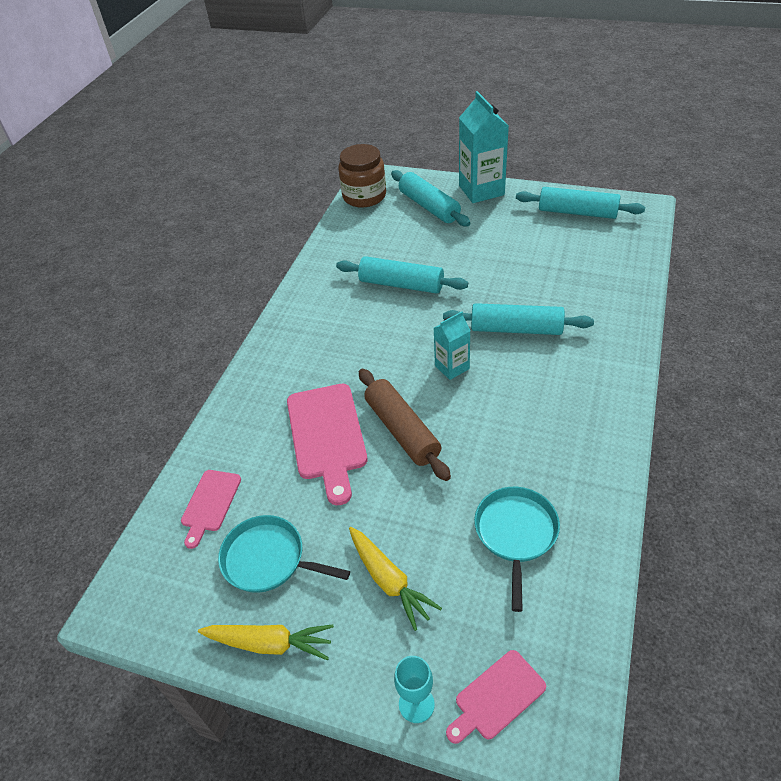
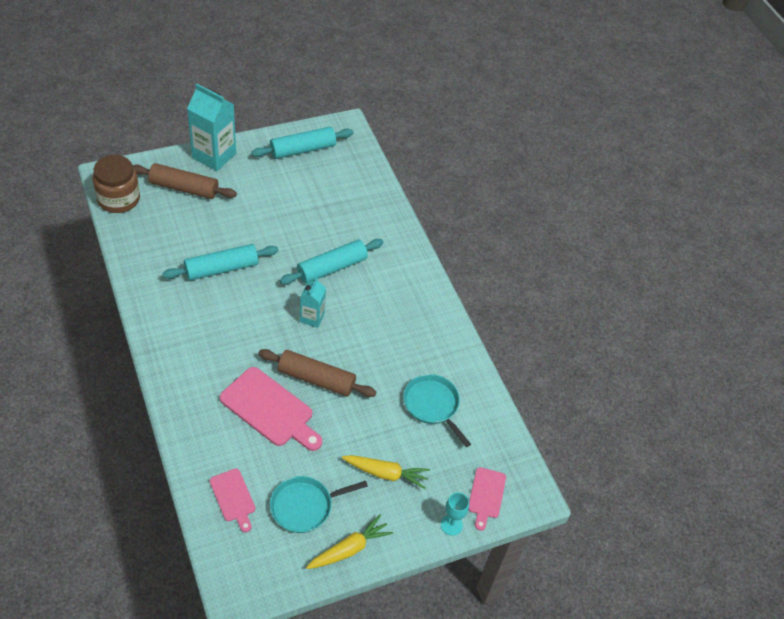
camera: 50 degrees left, 5 degrees up
turquoise rolling pin [391,170,471,226] -> brown rolling pin [133,163,237,199]

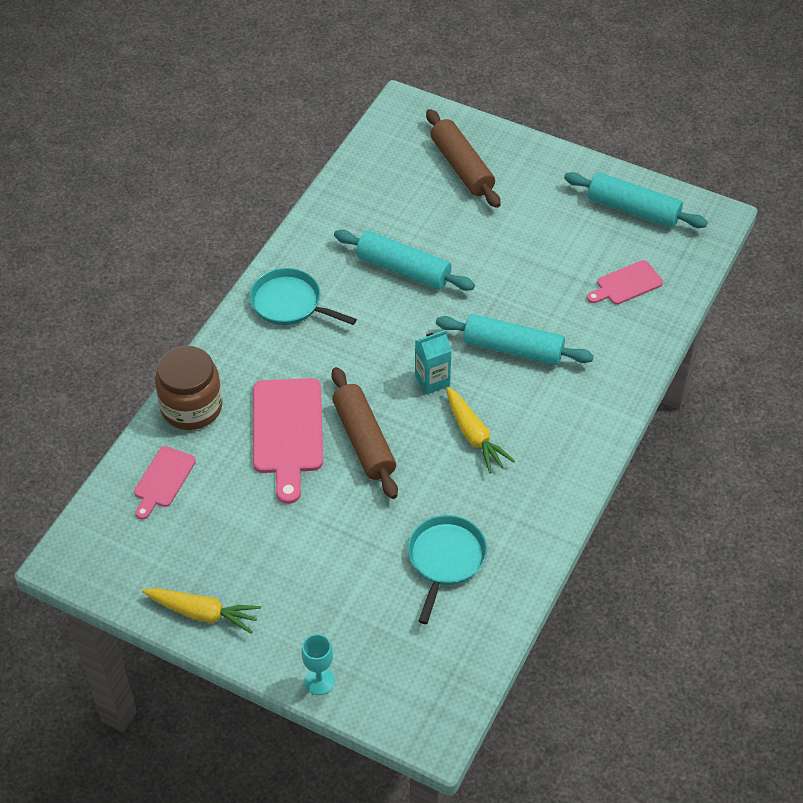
camera: 55 degrees right, 0 degrees up
brown jar [93,155,140,213] -> brown jar moved to [155,346,223,430]
turquoise carton [187,84,236,171] -> none
turquoise pan [270,476,368,533] -> turquoise pan moved to [249,268,357,325]
yellow carrot [342,455,430,489] -> yellow carrot moved to [446,387,515,473]
pink cutting board [469,467,506,531] -> pink cutting board moved to [587,260,663,305]

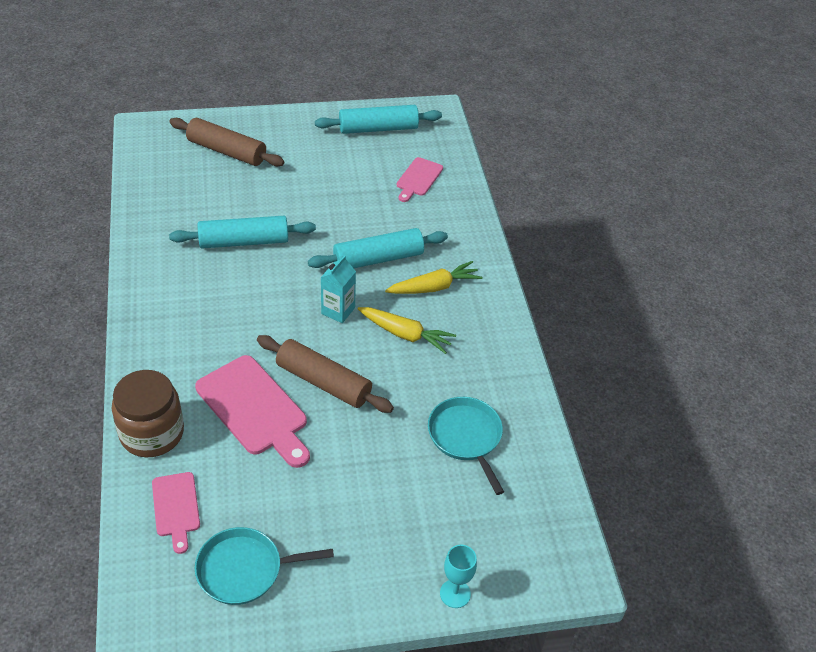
camera: 40 degrees left, 5 degrees down
yellow carrot [142,588,261,634] -> yellow carrot moved to [385,261,483,294]
turquoise pan [249,268,357,325] -> turquoise pan moved to [195,527,334,605]

